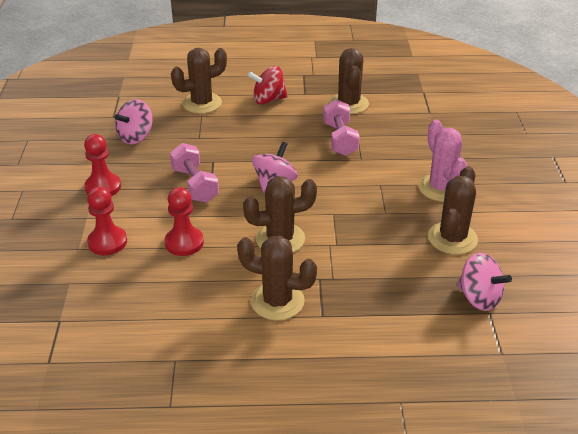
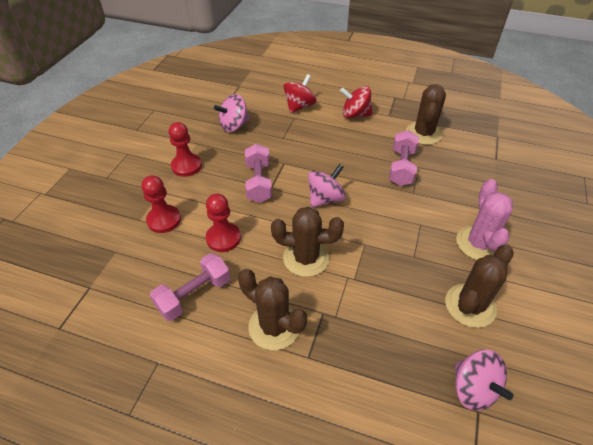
camera: 20 degrees right, 10 degrees up
brown cactus [171,48,227,114] -> red spinning top [283,74,316,113]
none -> pink dumbbell [150,253,230,321]

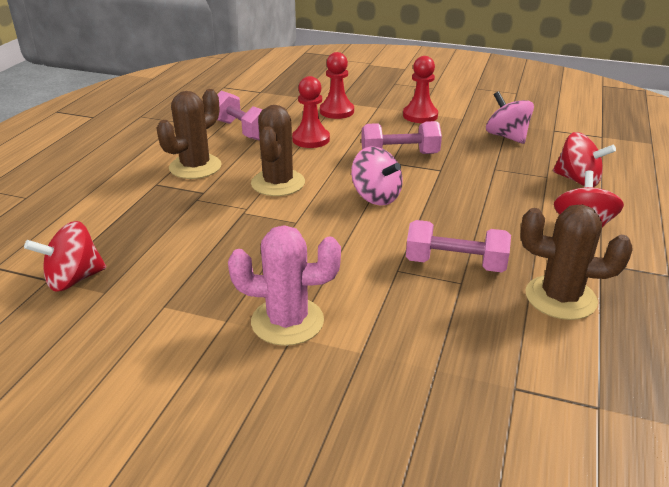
camera: 90 degrees right, 15 degrees down
brown cactus [445,244,514,328] -> none
pink spinning top [454,349,513,410] -> red spinning top [24,221,106,292]

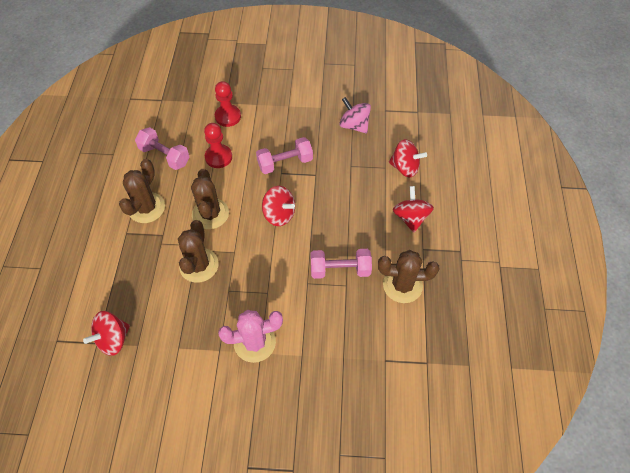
camera: 15 degrees left, 25 degrees up
pink spinning top [351,147,403,205] -> red spinning top [262,186,295,226]
red pawn [403,56,438,123] -> none
none -> brown cactus [178,220,219,283]

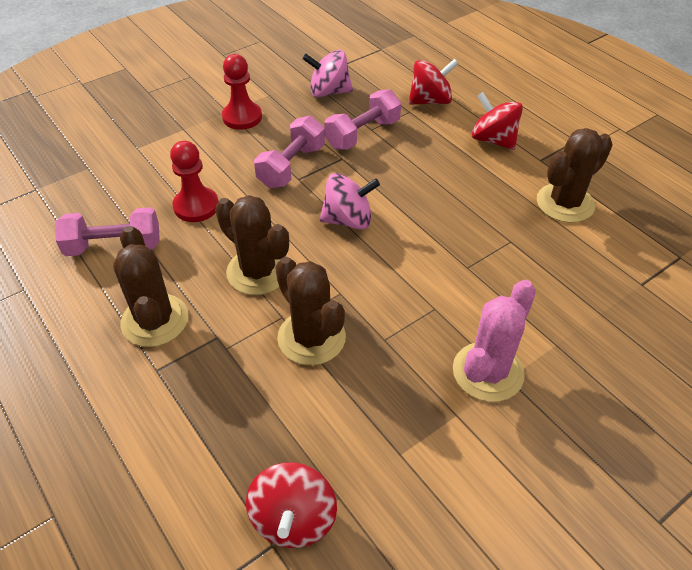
camera: 40 degrees left, 10 degrees down
red pawn [215,81,241,127] -> red pawn moved to [222,54,262,130]
red spinning top [262,186,295,226] -> pink spinning top [320,173,380,230]
pink dumbbell [311,249,372,279] -> pink dumbbell moved to [324,89,401,150]

